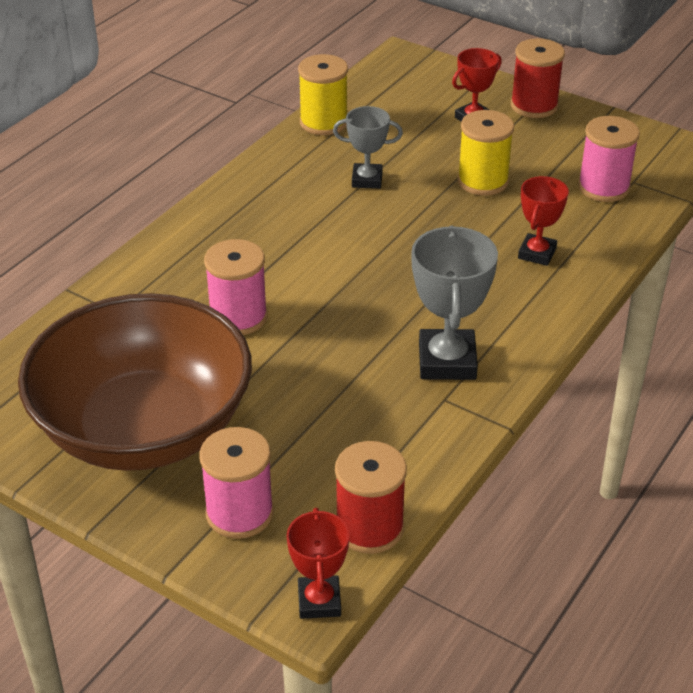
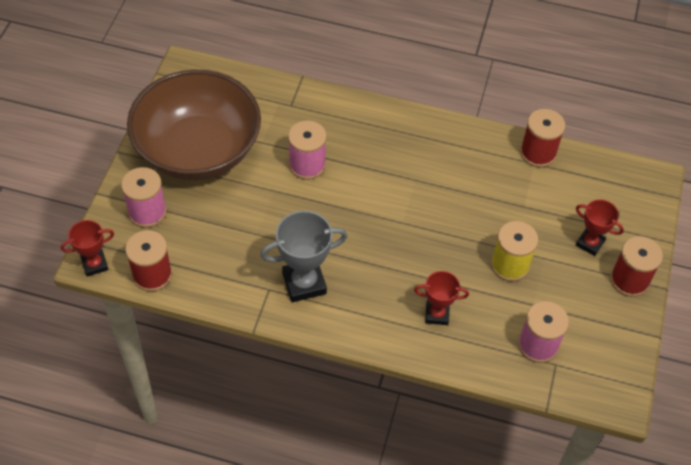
camera: 70 degrees right, 15 degrees up
yellow spool [298,54,348,135] -> red spool [520,109,565,167]
grey trophy [333,106,403,189] -> none

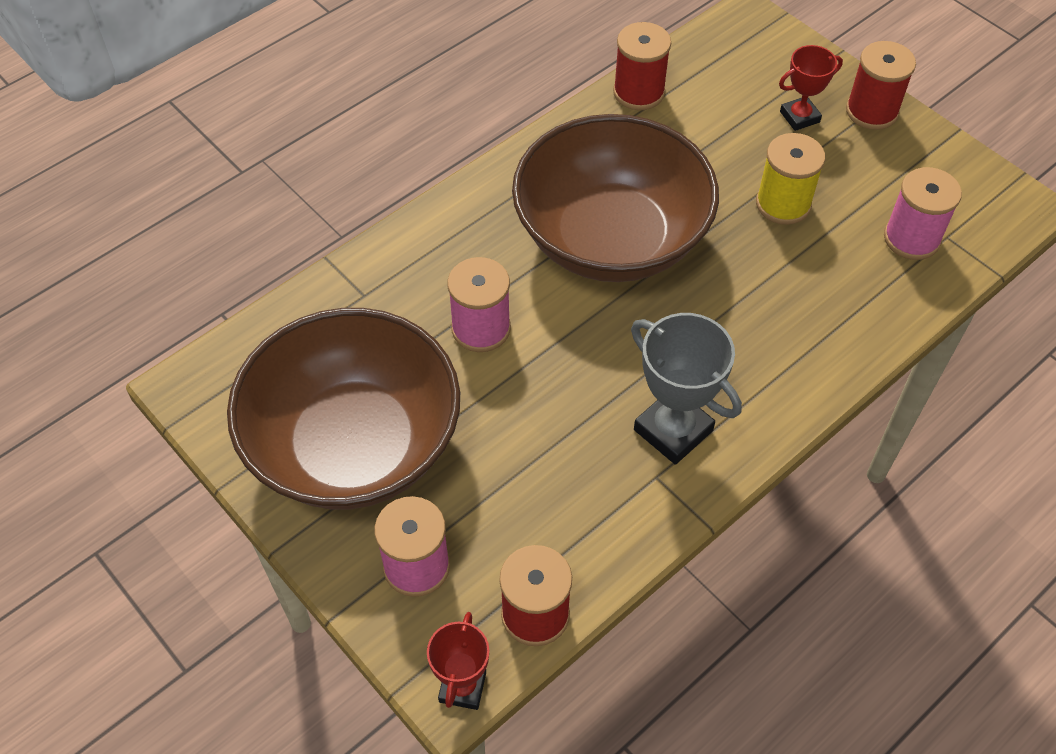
camera: 55 degrees left, 0 degrees up
grey trophy [260,211,347,302] -> grey trophy turned 60 degrees counterclockwise [631,313,742,465]
red trophy [414,271,469,325] -> none
none -> brown bowl [512,114,719,282]

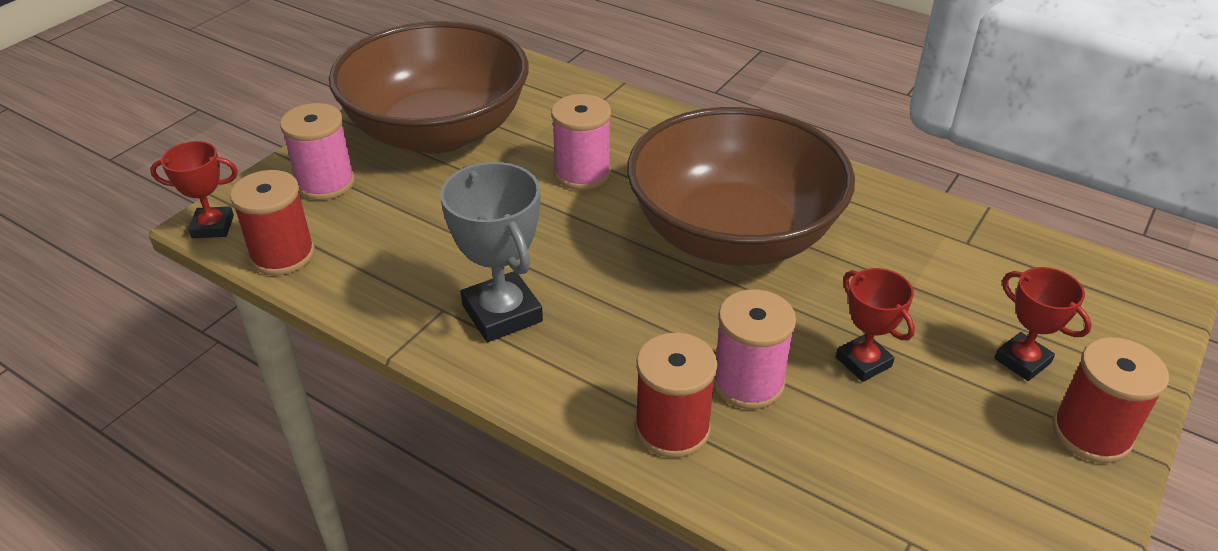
camera: 75 degrees right, 15 degrees down
red spool [613,22,671,110] -> red spool moved to [635,333,718,458]
grey trophy [631,313,742,465] -> grey trophy turned 60 degrees counterclockwise [440,162,543,342]
yellow spool [756,133,825,225] -> red trophy [836,268,915,382]
pink spool [884,167,962,260] -> pink spool moved to [714,289,796,409]

